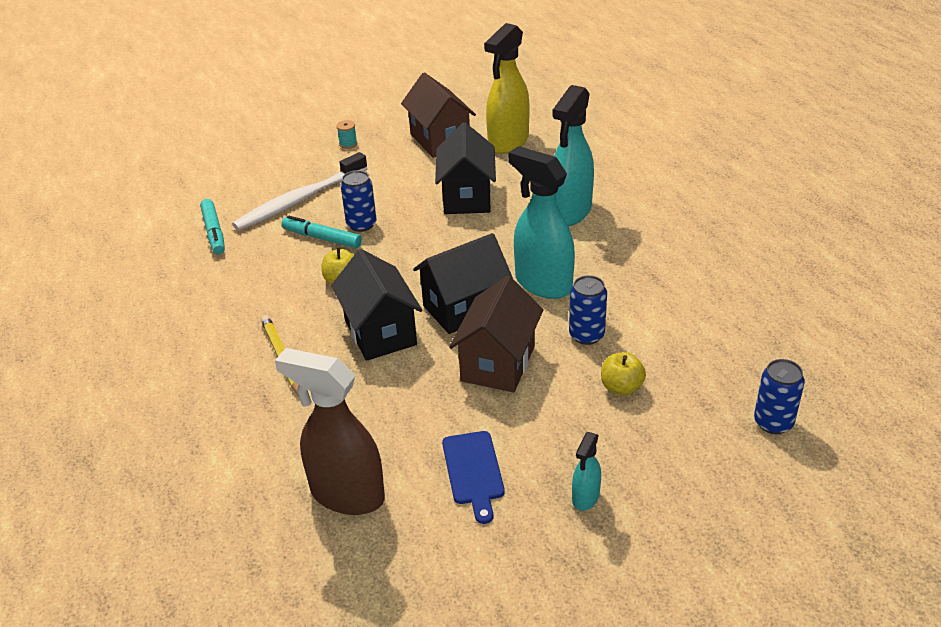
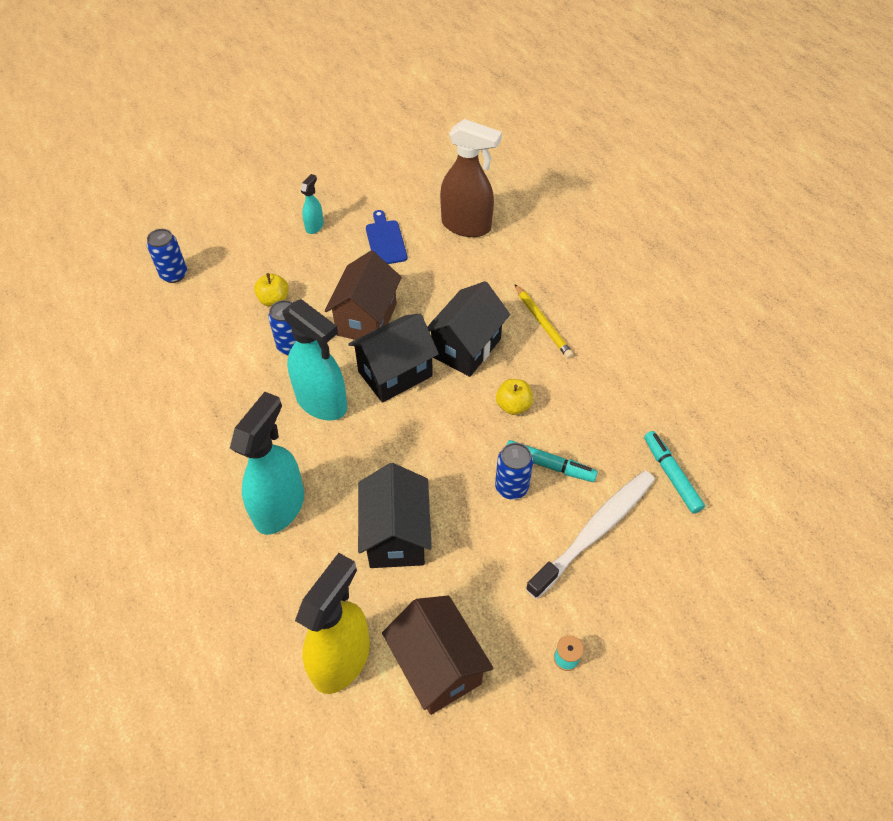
camera: 175 degrees right, 15 degrees up
black house [331,249,422,361] -> black house turned 60 degrees clockwise [427,281,510,377]

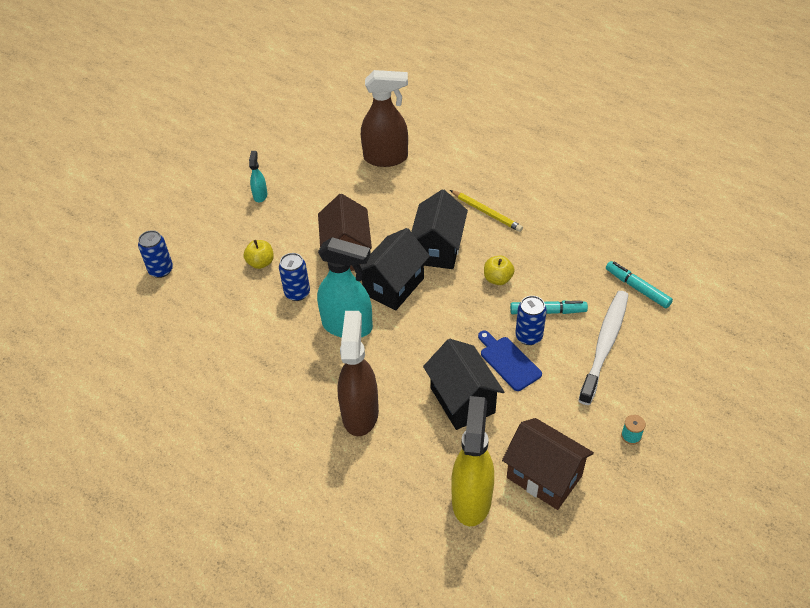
camera: 20 degrees left, 5 degrees down
turquoise spray bottle [230,392,304,535] -> brown spray bottle [338,311,379,436]
blue cutting board [366,210,407,264] -> blue cutting board moved to [478,331,542,391]

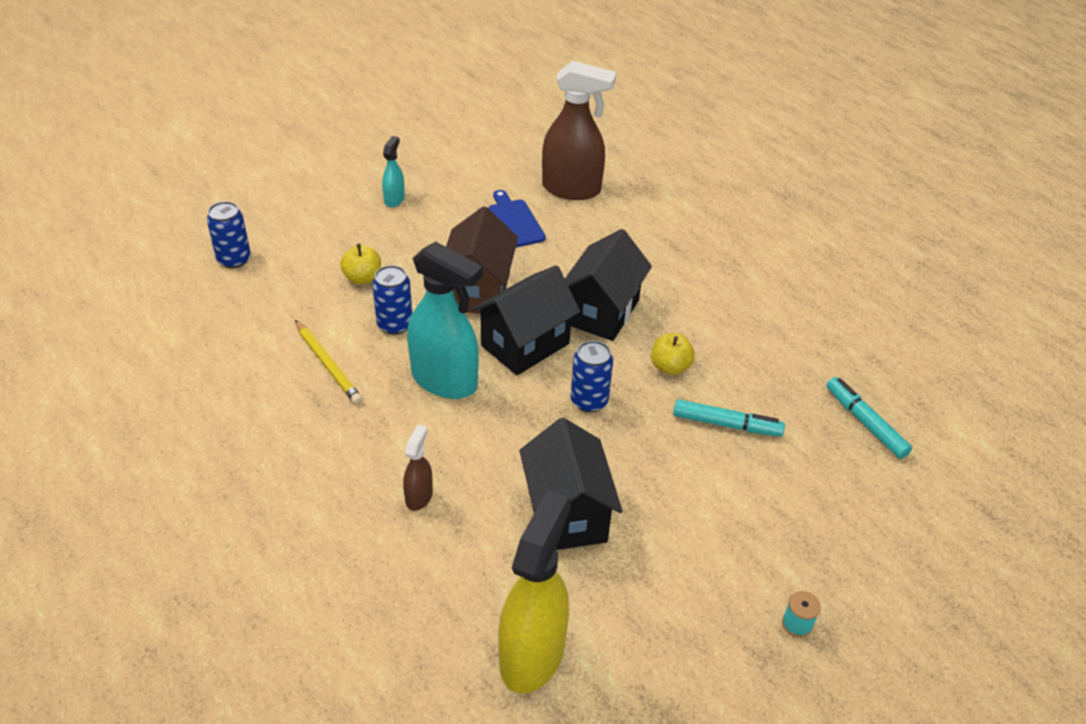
camera: 10 degrees right, 5 degrees down
brown spray bottle [338,311,379,436] -> brown spray bottle [403,424,433,511], size x0.48
yellow pencil [450,190,523,232] -> yellow pencil moved to [295,320,363,405]
blue cutting board [478,331,542,391] -> blue cutting board moved to [488,190,546,247]
brown house [502,418,594,510] -> none
blue can [515,296,547,345] -> blue can moved to [571,340,613,413]
white toothbrush [578,291,628,405] -> none

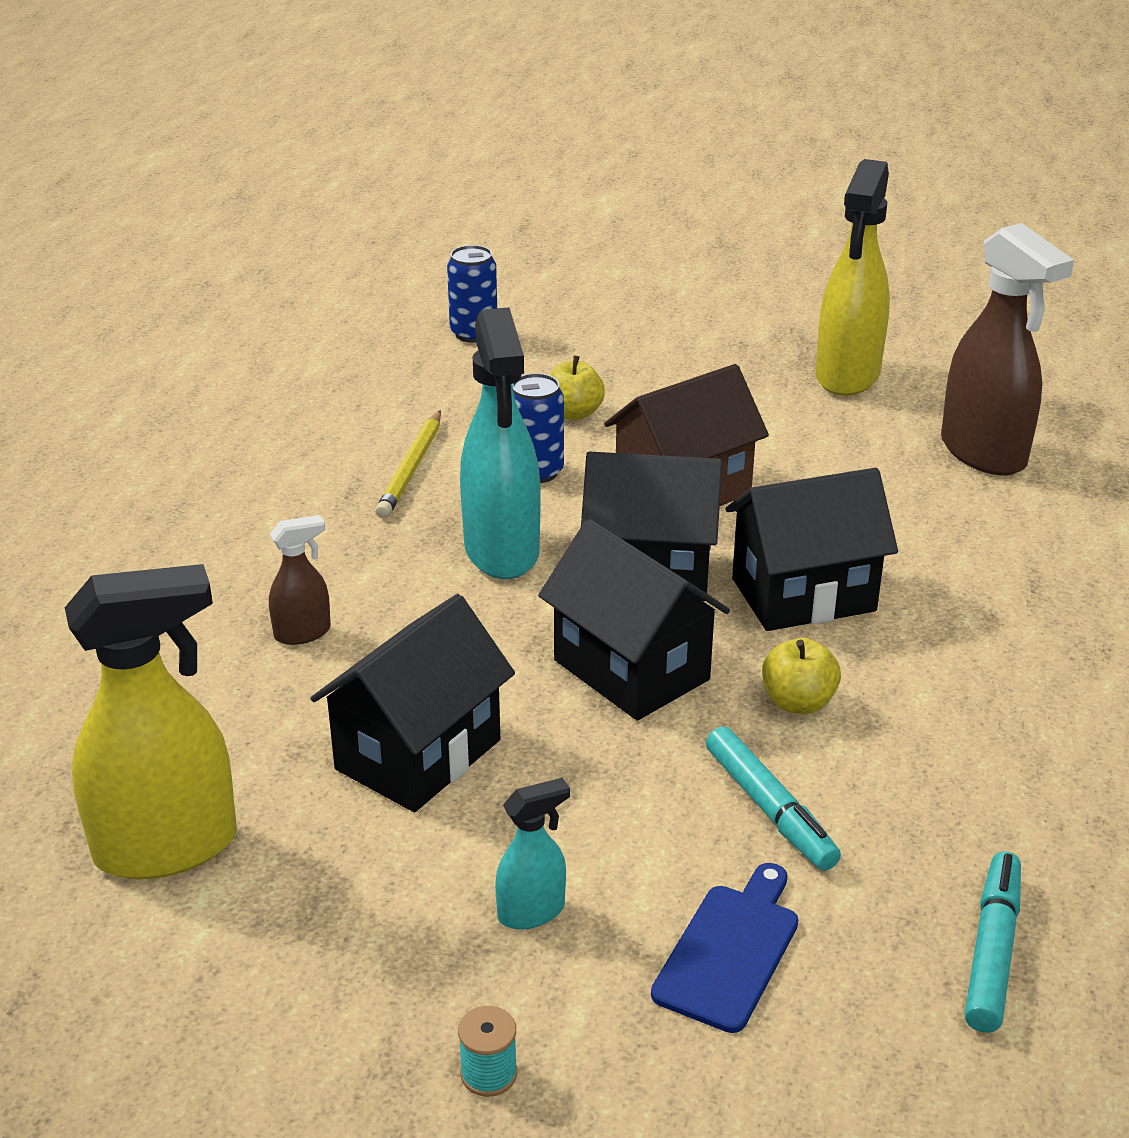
camera: 50 degrees right, 10 degrees down
turquoise spray bottle [382,136,405,208] -> turquoise spray bottle moved to [495,778,570,930]
blue cutting board [488,190,546,247] -> blue cutting board moved to [651,863,798,1033]
blue can [571,340,613,413] -> black house [538,519,730,721]
none -> yellow spray bottle [816,159,890,396]

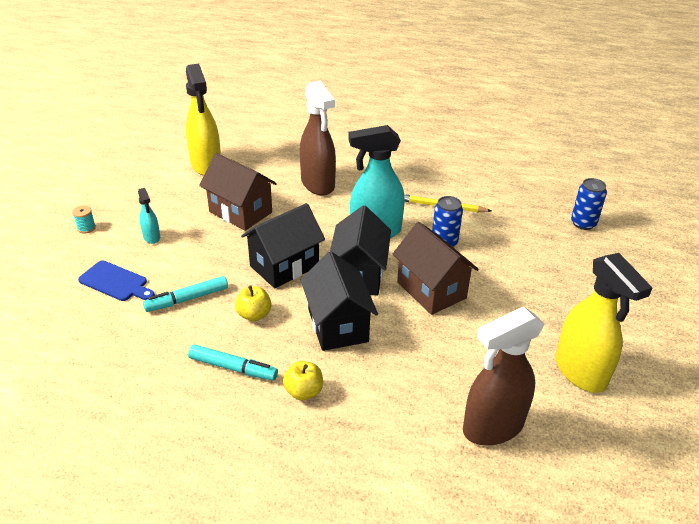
camera: 90 degrees right, 5 degrees up
brown spray bottle [269,515,331,645] -> brown spray bottle [300,81,336,195], size x2.10
black house [311,594,515,812] -> brown house [199,153,277,231]
yellow apple [550,356,605,420] -> yellow apple moved to [283,361,323,400]
yellow spray bottle [816,159,890,396] -> yellow spray bottle turned 135 degrees counterclockwise [555,253,653,393]
turquoise marker [964,851,1021,1033] -> turquoise marker moved to [188,344,278,381]

